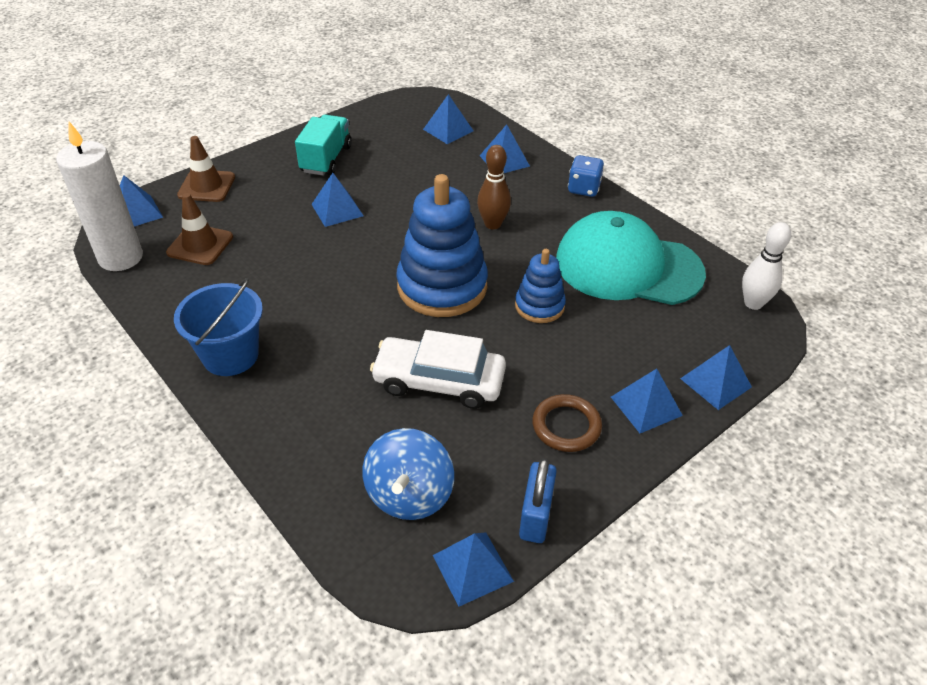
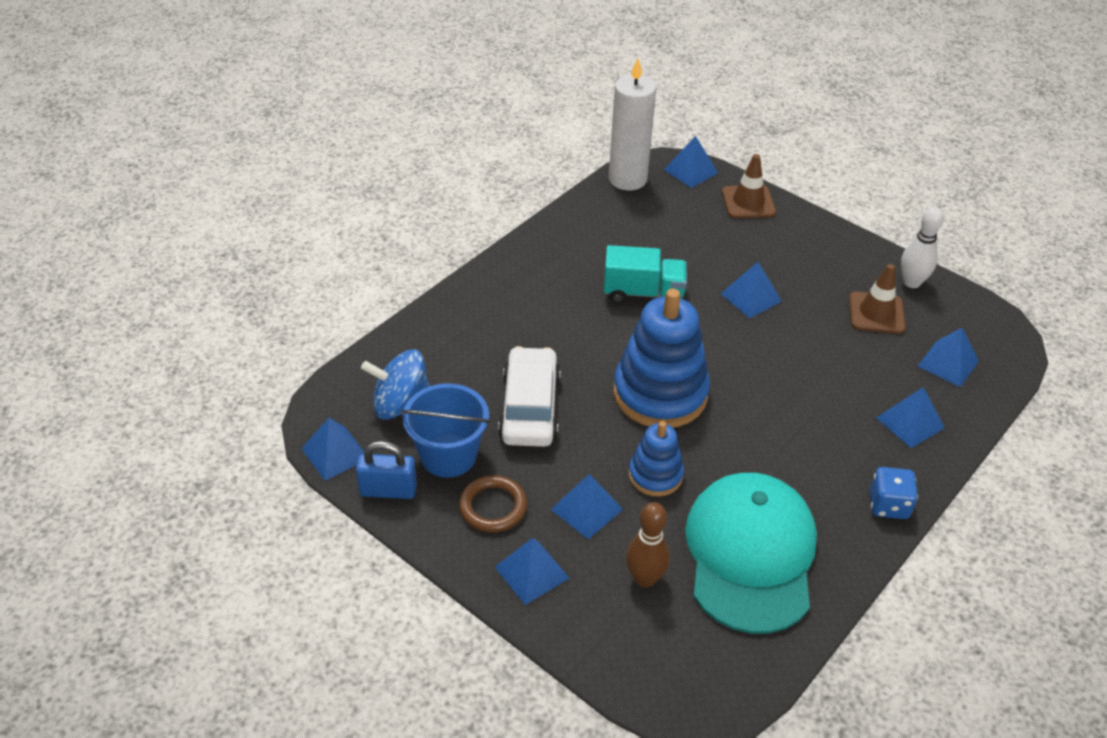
camera: 80 degrees right, 0 degrees up
brown traffic cone [166,193,233,265] -> brown traffic cone moved to [849,264,906,334]
blue bucket [174,278,263,376] -> blue bucket moved to [401,383,490,478]
turquoise truck [295,115,351,176] -> turquoise truck moved to [604,245,687,304]
brown bowling pin [477,145,511,229] -> brown bowling pin moved to [626,502,670,588]
blue pyramid [680,345,752,410] -> blue pyramid moved to [550,474,623,539]
white bowling pin [742,222,791,310] -> white bowling pin moved to [901,207,944,288]

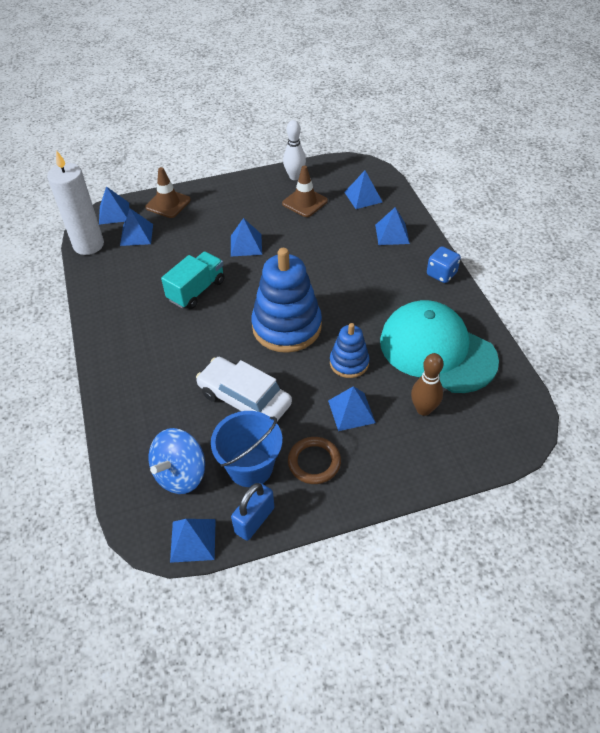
camera: 55 degrees left, 5 degrees up
blue pyramid [495,538,569,605] -> blue pyramid moved to [120,208,153,246]

